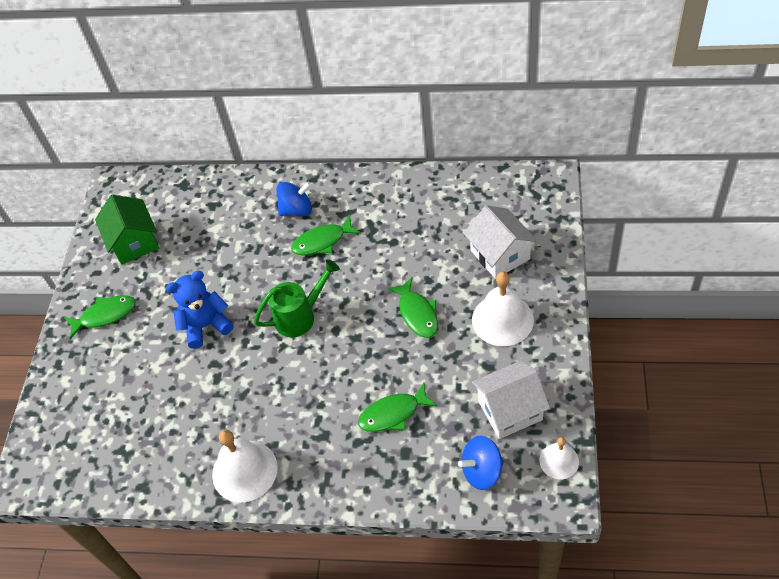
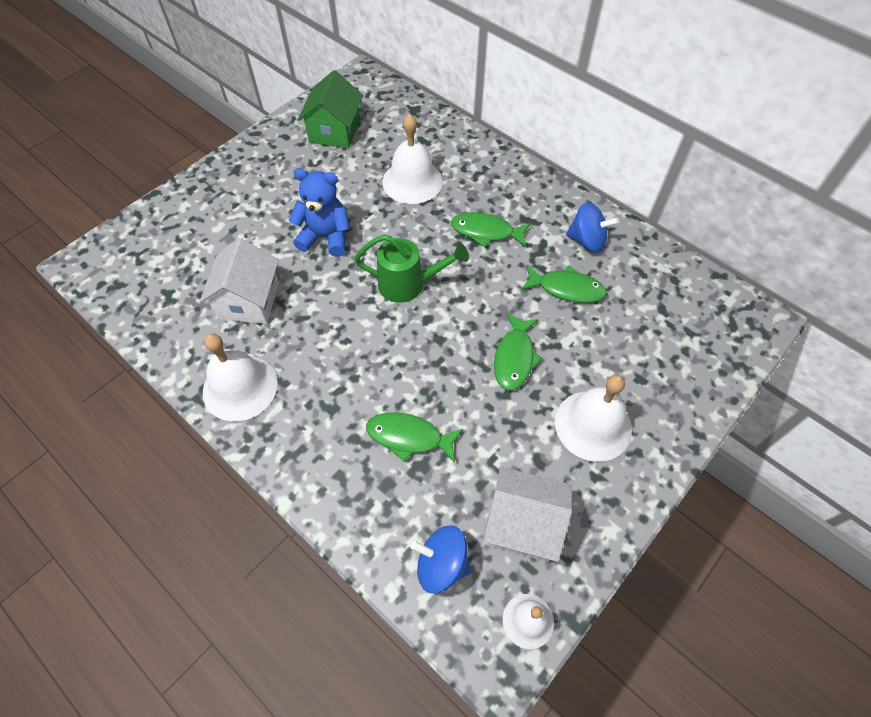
camera: 30 degrees right, 5 degrees up
green fish [64,295,136,339] -> green fish moved to [521,265,607,303]
blue spinning top [276,181,312,216] -> blue spinning top moved to [566,202,619,253]
white house [464,205,537,279] -> white house moved to [200,238,279,324]
none -> white bell [383,114,443,204]

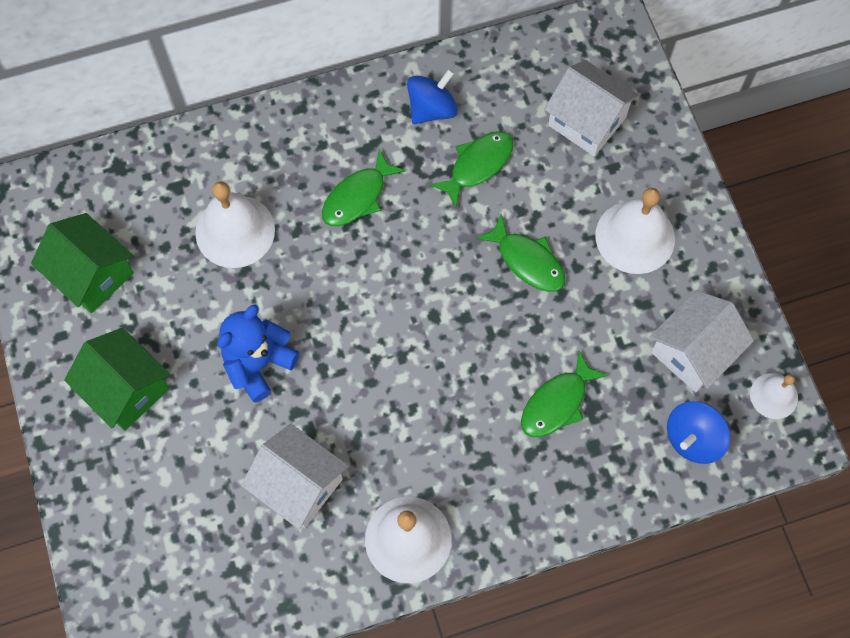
camera: 60 degrees left, 10 degrees up
green watering can [354,234,469,303] -> none
none -> green house [64,328,170,431]
none -> white house [544,60,639,156]

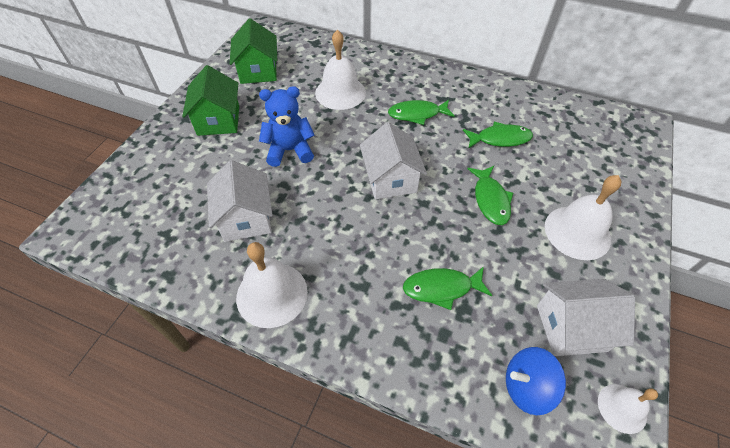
camera: 40 degrees right, 15 degrees down
blue spinning top [407,69,458,124] -> none
white house [544,60,639,156] -> white house moved to [360,122,427,200]

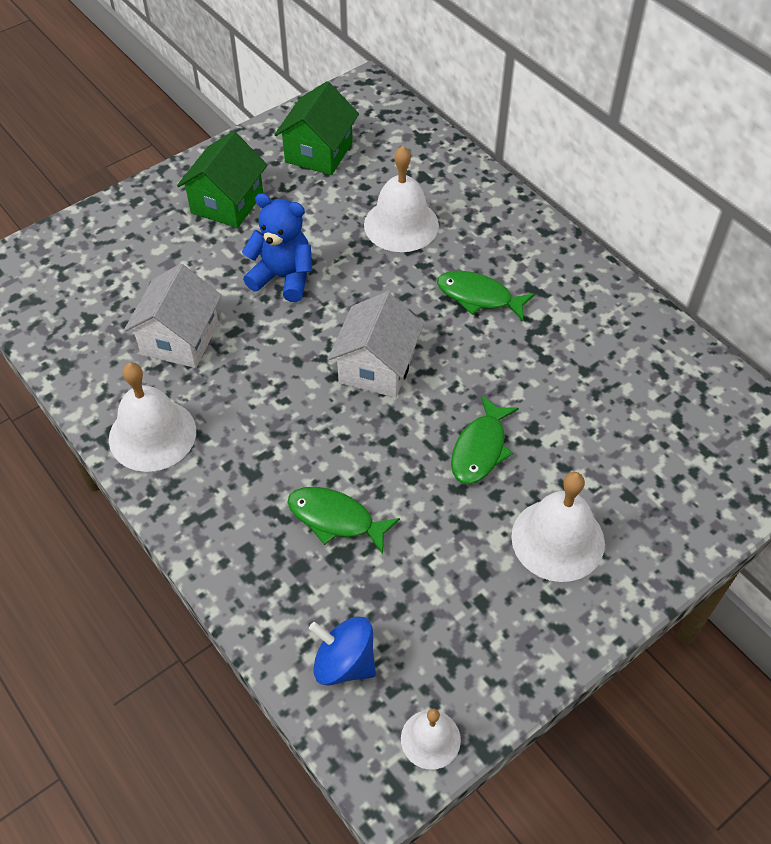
camera: 30 degrees right, 0 degrees up
green fish [463,122,533,149] -> none
white house [537,279,635,356] -> none

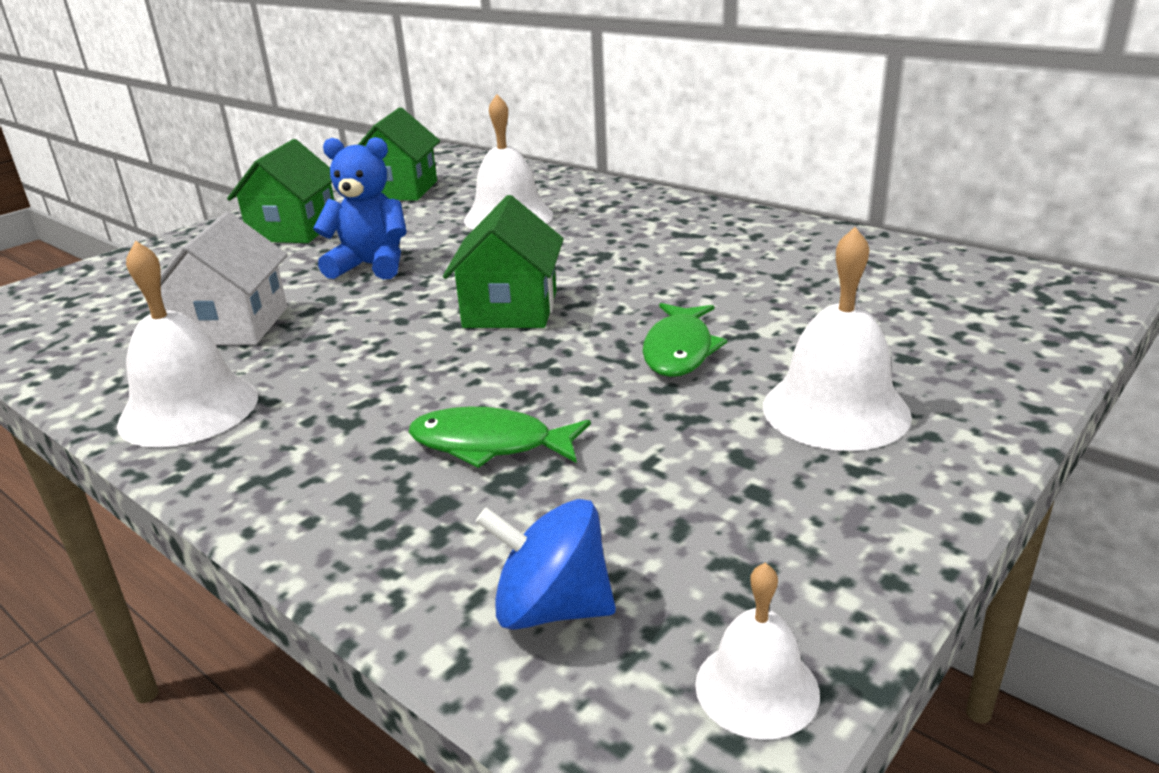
camera: 10 degrees left, 25 degrees down
white house [328,292,424,398] -> green house [443,195,564,328]
green fish [437,271,535,321] -> none

